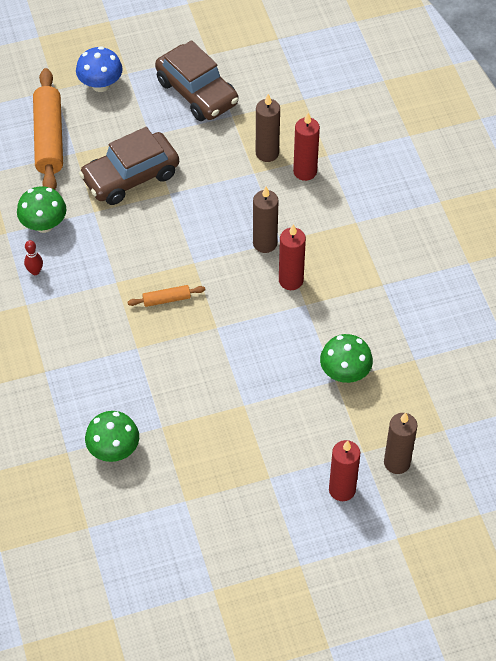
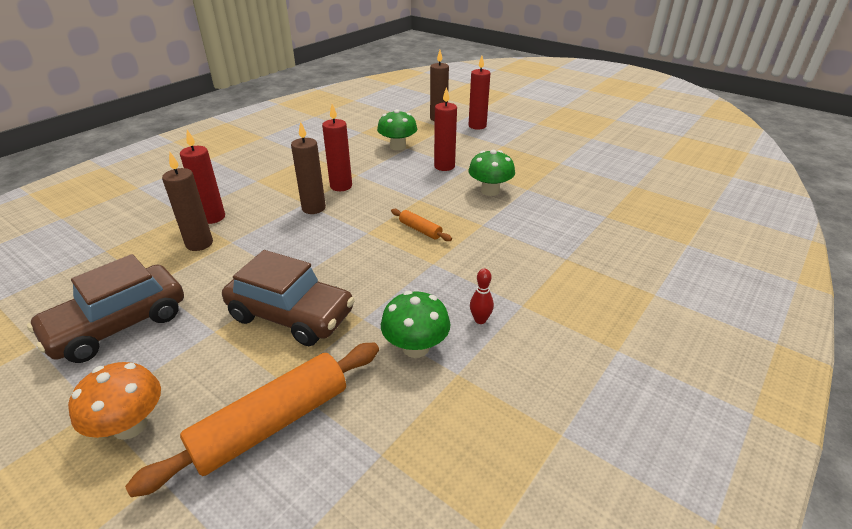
camera: 125 degrees left, 20 degrees down
blue mushroom [76,46,123,92] -> orange mushroom [68,362,161,440]
green mushroom [85,411,139,462] -> green mushroom moved to [468,150,515,196]
brown car [155,40,239,121] -> brown car turned 150 degrees counterclockwise [27,254,184,363]
none -> red candle [434,87,457,171]

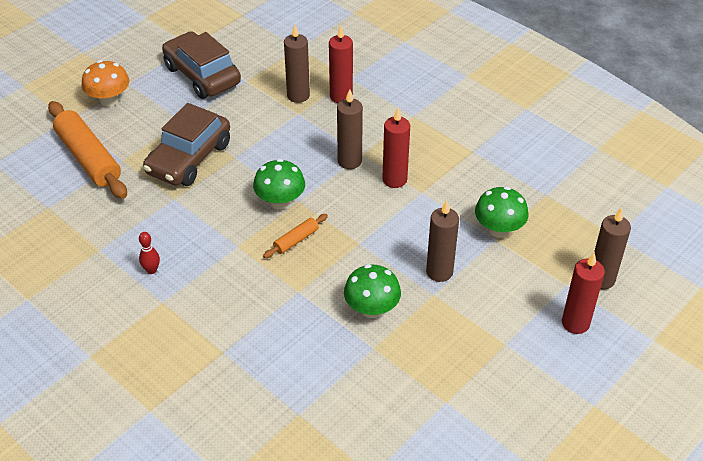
camera: 95 degrees right, 10 degrees up
green mushroom [381,291,451,358] -> green mushroom moved to [253,159,305,210]
red candle [434,87,457,171] -> brown candle [426,200,459,282]

